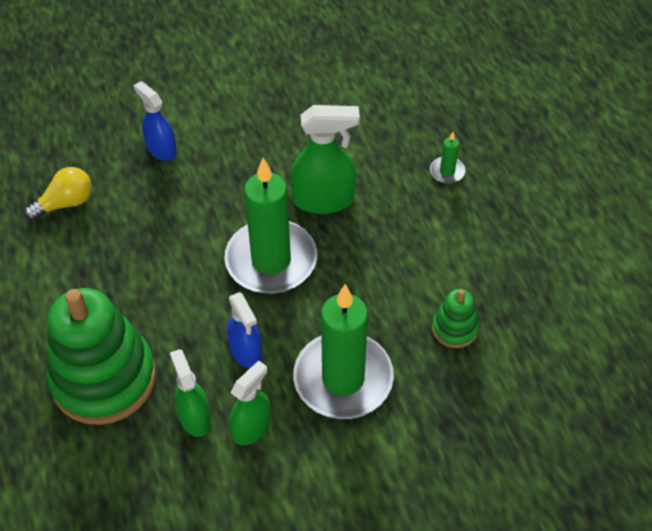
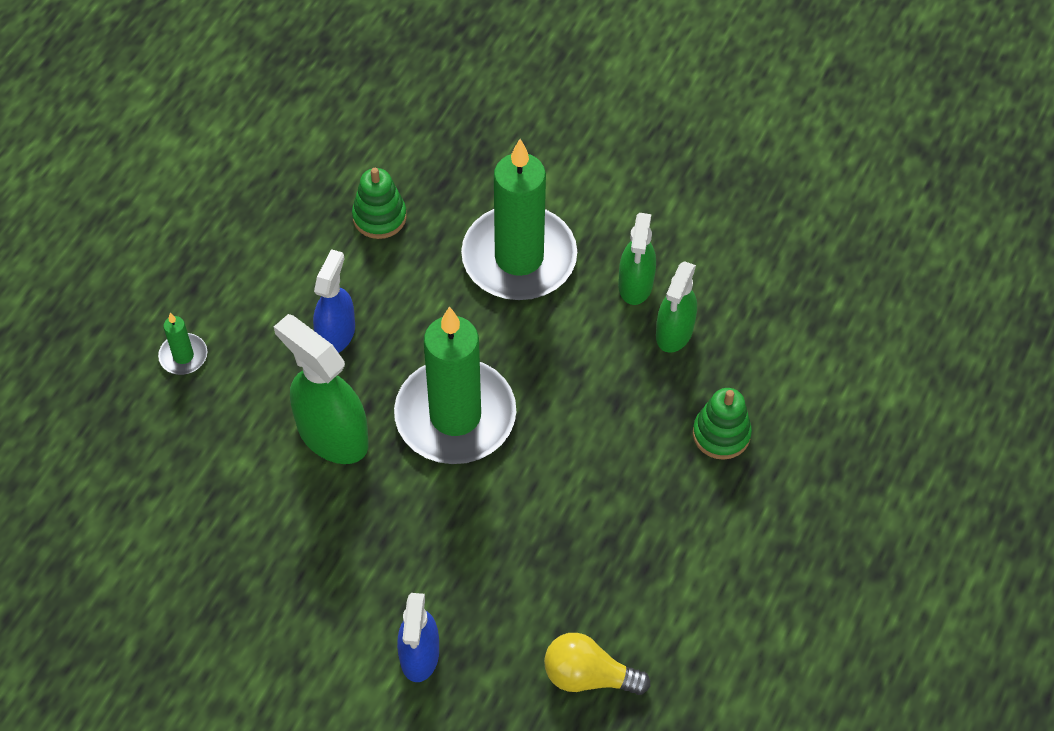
camera: 135 degrees left, 5 degrees up
green stacking toy [47,288,156,425] -> green stacking toy [693,388,752,460], size x0.45
blue spray bottle [227,292,262,368] -> blue spray bottle moved to [313,249,355,353]
green spray bottle [229,360,271,446] -> green spray bottle turned 75 degrees counterclockwise [618,213,656,305]

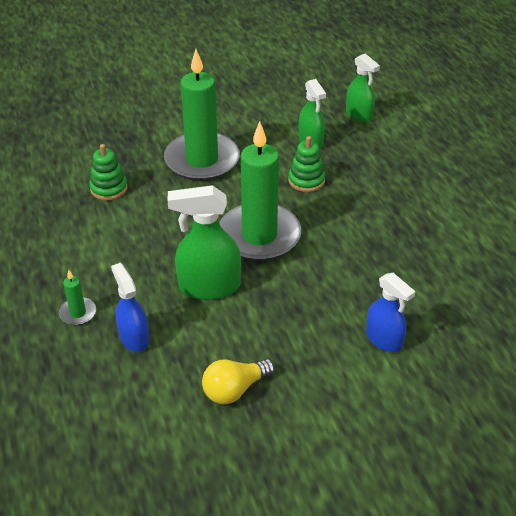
camera: 45 degrees left, 15 degrees down
blue spray bottle [313,249,355,353] -> blue spray bottle moved to [111,263,149,352]
yellow light bulb [544,633,650,695] -> yellow light bulb moved to [202,359,275,404]
green spray bottle [618,213,656,305] -> green spray bottle moved to [346,54,380,122]
green stacking toy [693,388,752,460] -> green stacking toy moved to [288,136,325,192]

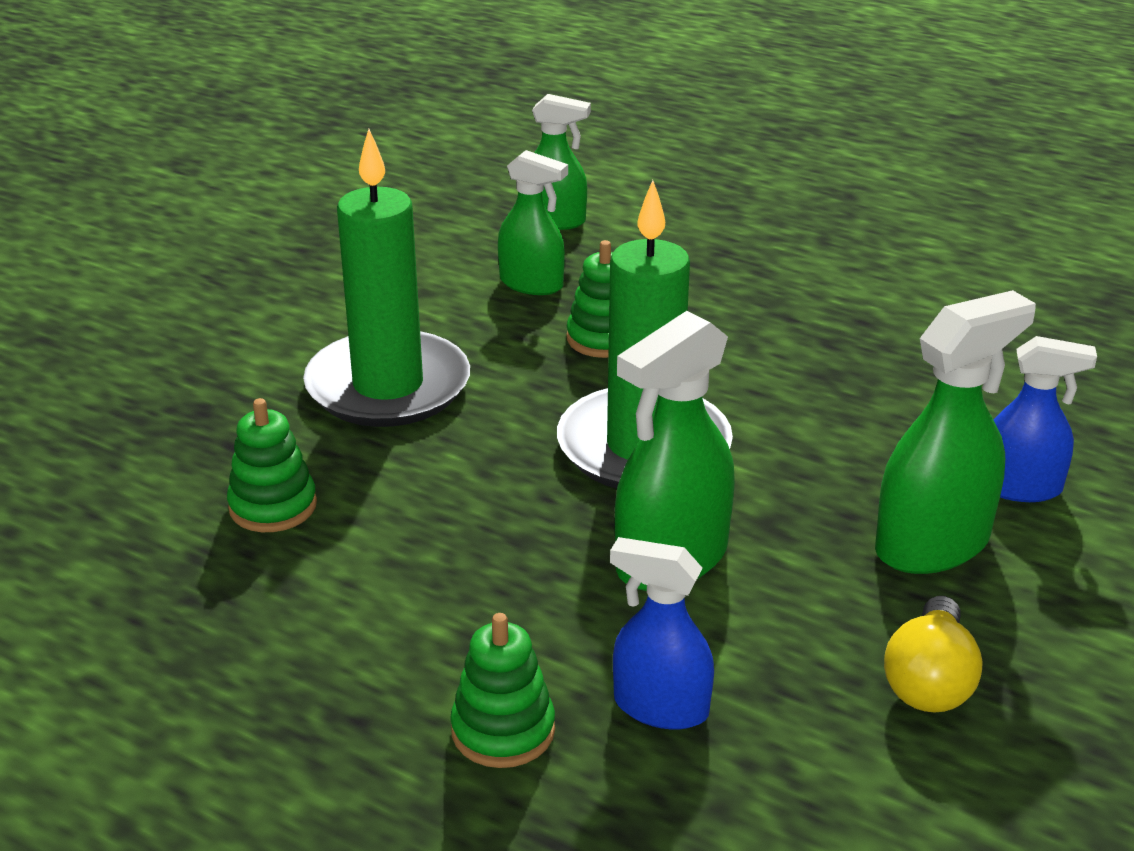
camera: 40 degrees left, 10 degrees down
green candle [59,270,96,325] -> green stacking toy [450,613,555,768]
none -> green spray bottle [875,290,1036,574]

